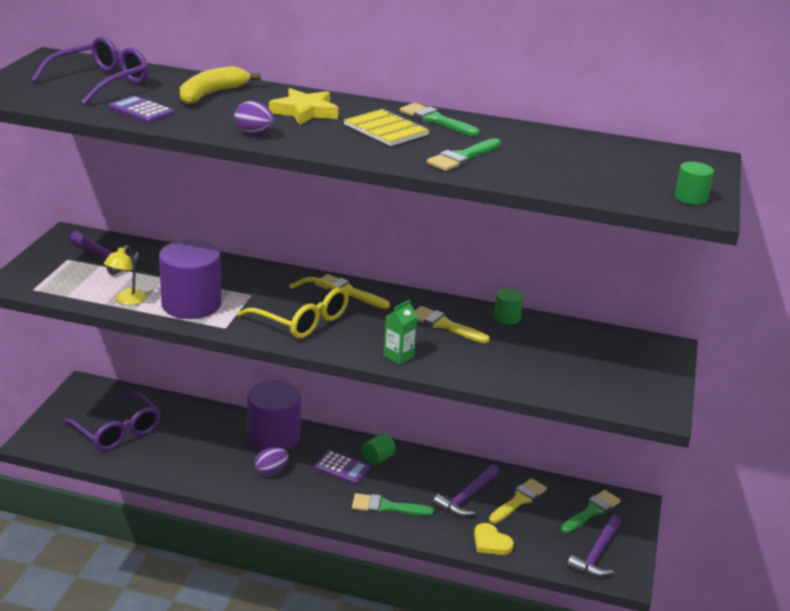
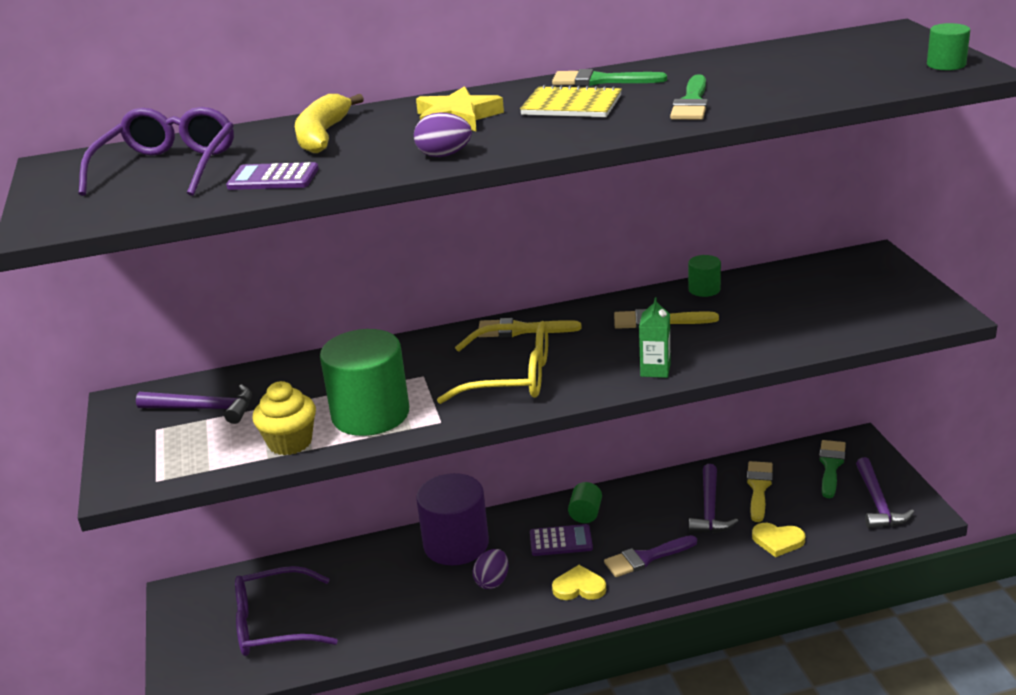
camera: 25 degrees left, 0 degrees up
purple glasses [63,392,161,451] -> purple glasses turned 150 degrees clockwise [235,566,338,656]
yellow lamp [104,245,147,305] -> yellow cupcake [253,381,316,455]
purple cylinder [159,240,221,319] -> green cylinder [320,329,409,436]
green brush [352,493,434,516] -> purple brush [604,535,697,577]
none -> yellow heart [552,565,606,600]

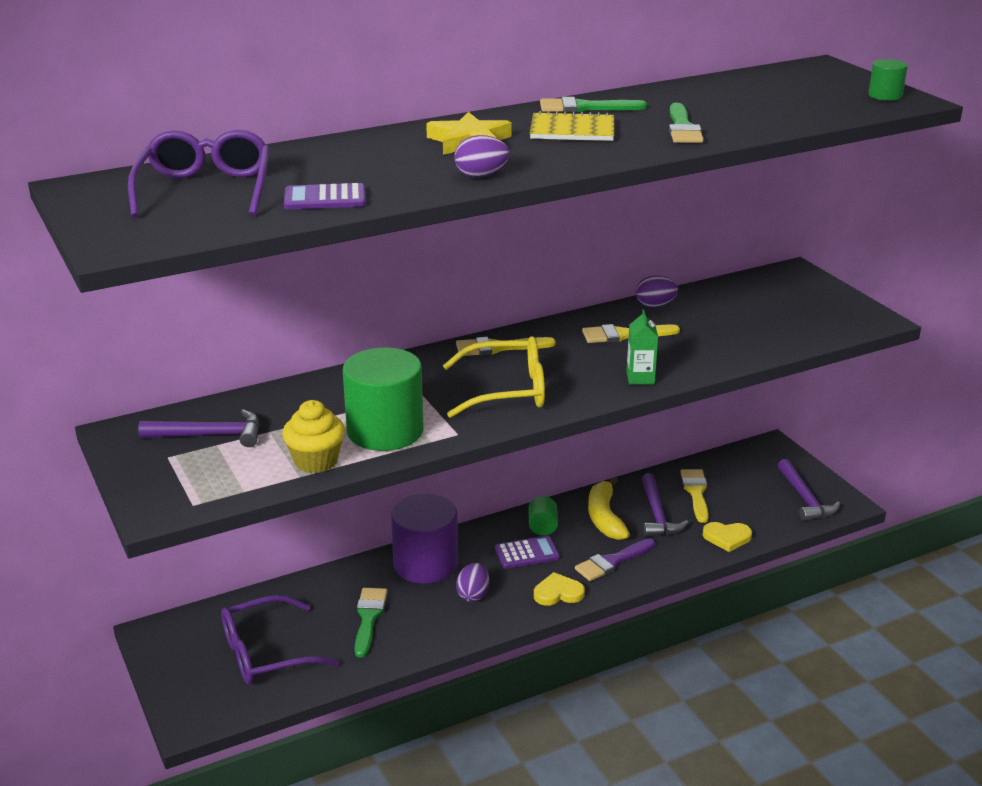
camera: 15 degrees left, 0 degrees up
yellow banana [295,94,364,153] -> yellow banana moved to [588,477,630,540]
green cylinder [688,255,721,297] -> purple egg [636,275,678,307]
green brush [819,440,846,498] -> green brush moved to [355,588,388,658]

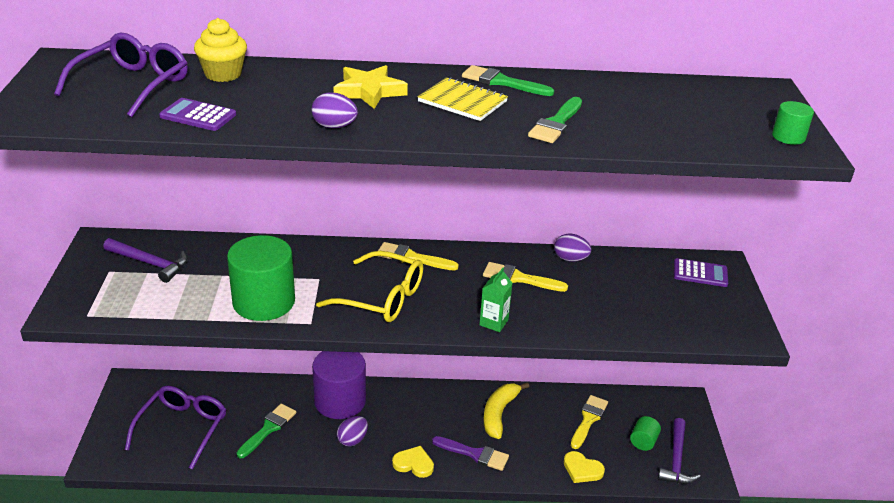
camera: 25 degrees right, 5 degrees up
purple glasses [221,595,339,684] -> purple glasses turned 105 degrees clockwise [125,386,226,469]
yellow cupcake [282,400,345,473] -> yellow cupcake moved to [194,18,247,82]
purple calculator [495,536,560,569] -> purple calculator moved to [674,258,728,287]
green cylinder [528,496,558,535] -> green cylinder moved to [630,416,661,451]
purple brush [575,538,655,581] -> purple brush turned 150 degrees counterclockwise [432,436,509,471]
purple hammer [642,473,688,537] -> none

